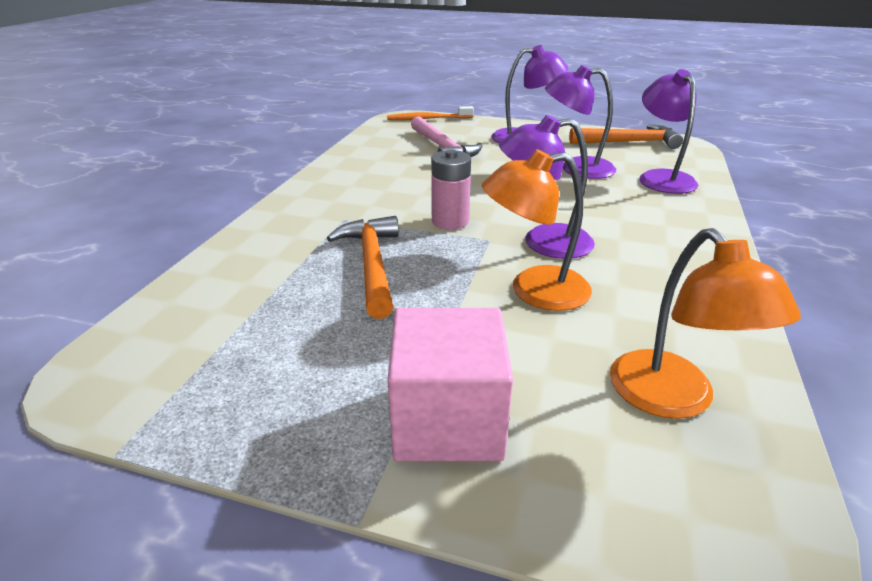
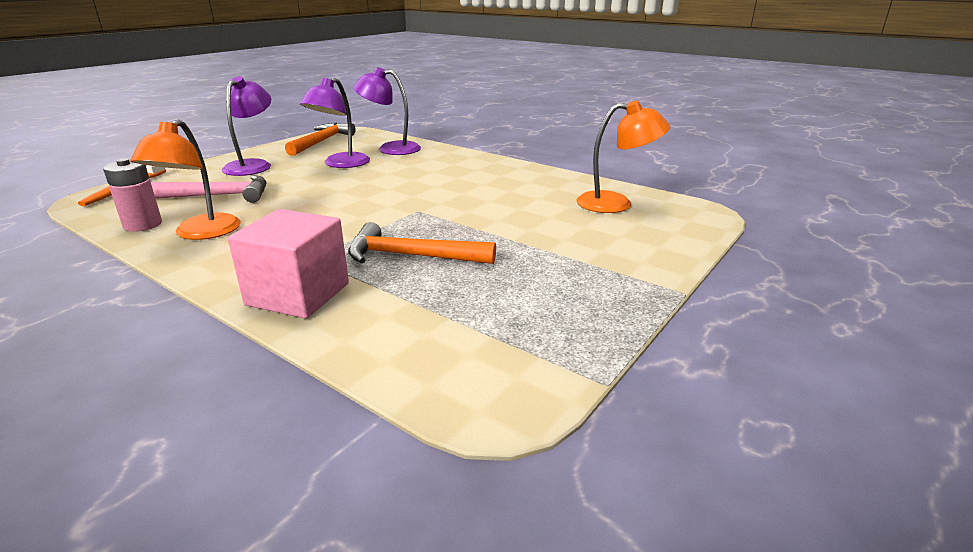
camera: 70 degrees left, 5 degrees down
pink cube [388,308,513,461] -> pink cube moved to [228,209,349,319]
pink battery [431,149,471,230] -> pink battery moved to [103,158,162,232]
orange lamp [482,149,592,311] -> orange lamp moved to [130,119,241,240]
purple lamp [499,115,595,259] -> none

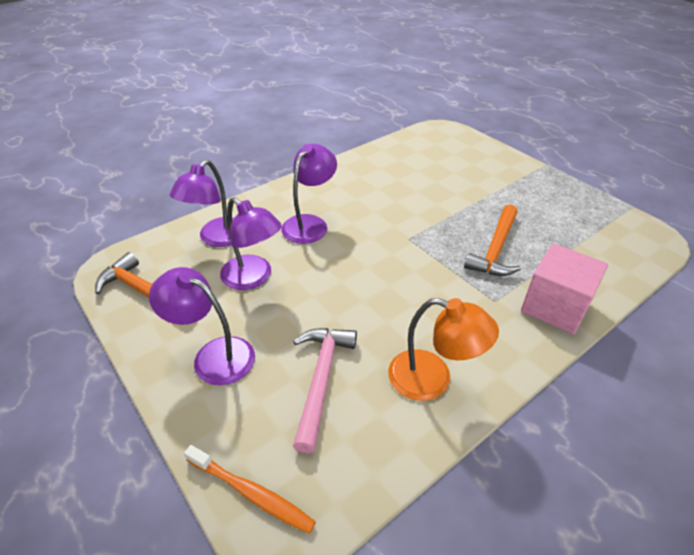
camera: 75 degrees left, 15 degrees up
pink battery [103,158,162,232] -> none
orange lamp [576,100,670,213] -> none
none -> purple lamp [281,144,337,244]

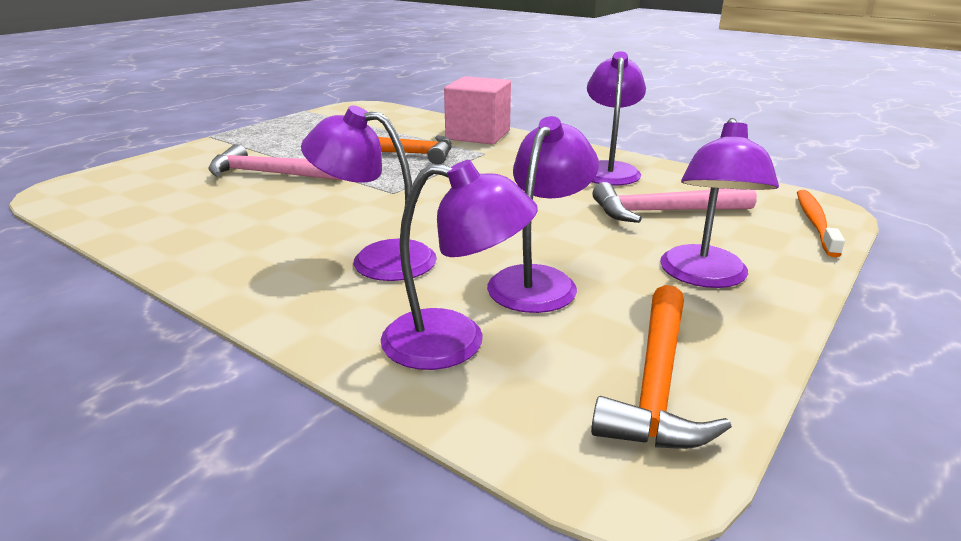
camera: 105 degrees left, 15 degrees down
orange lamp [388,298,499,401] -> purple lamp [587,51,646,185]
none -> pink hammer [208,144,342,180]

